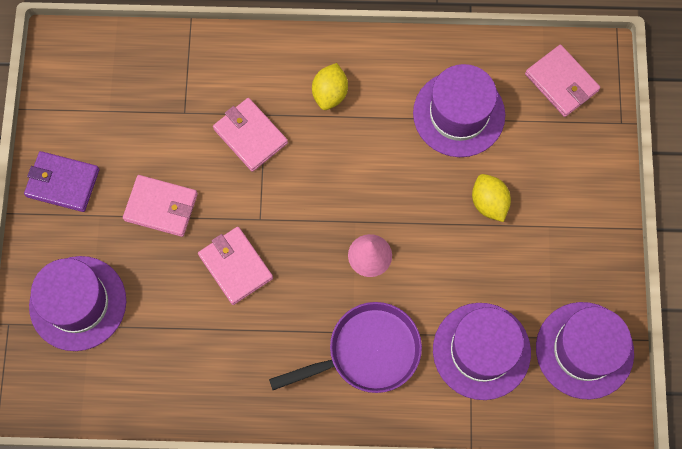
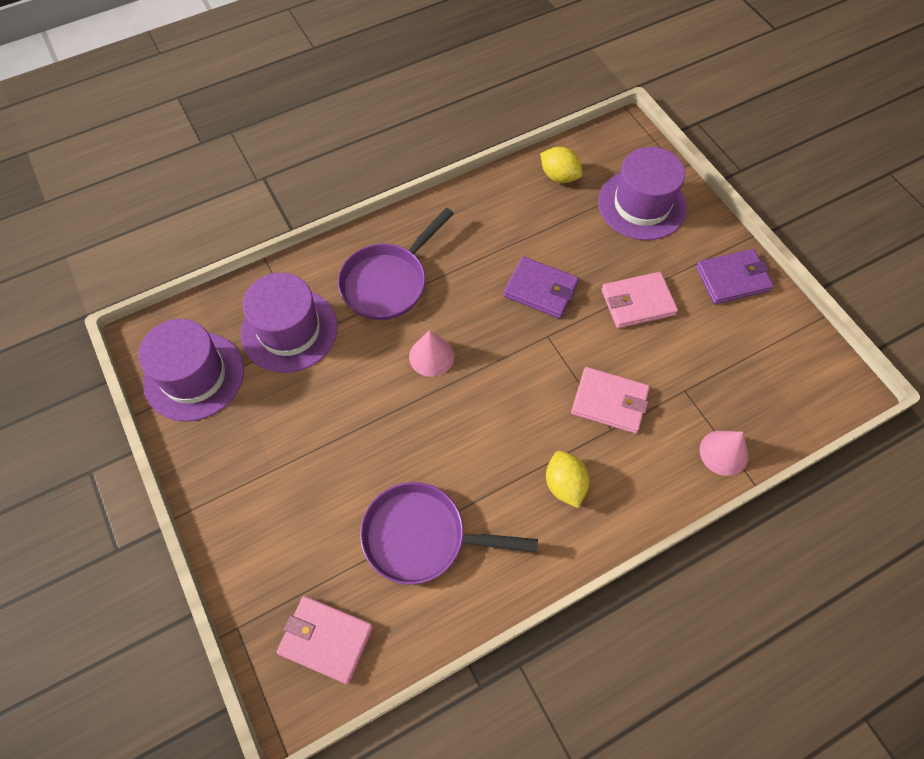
camera: 150 degrees right, 10 degrees down
pink wallet [198,227,273,305] -> purple wallet [503,256,579,319]
purple hat [413,64,505,157] -> purple pan [360,482,538,585]
yellow lemon [472,174,511,222] -> yellow lemon moved to [540,147,582,183]
none -> pink cone [700,431,748,476]

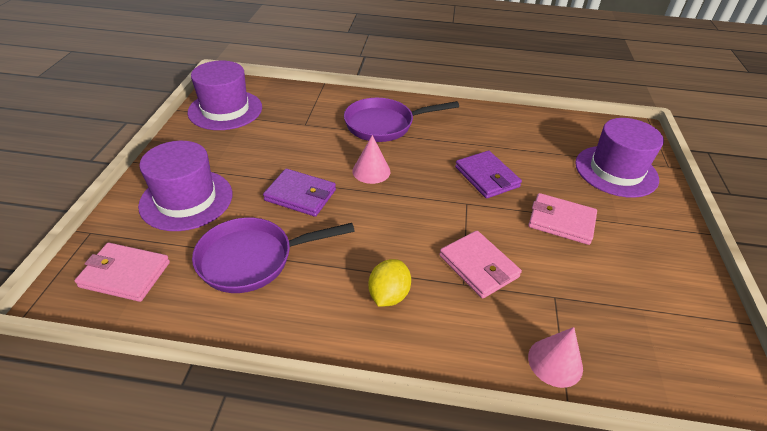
camera: 35 degrees right, 20 degrees down
purple hat [241,273,338,373] -> purple hat moved to [138,141,232,231]
pink wallet [277,596,373,684] -> pink wallet turned 45 degrees counterclockwise [74,243,170,302]
purple pan [360,482,538,585] -> purple pan turned 60 degrees counterclockwise [192,217,355,293]
yellow lemon [540,147,582,183] -> none
purple wallet [696,249,774,304] -> purple wallet moved to [263,169,336,217]

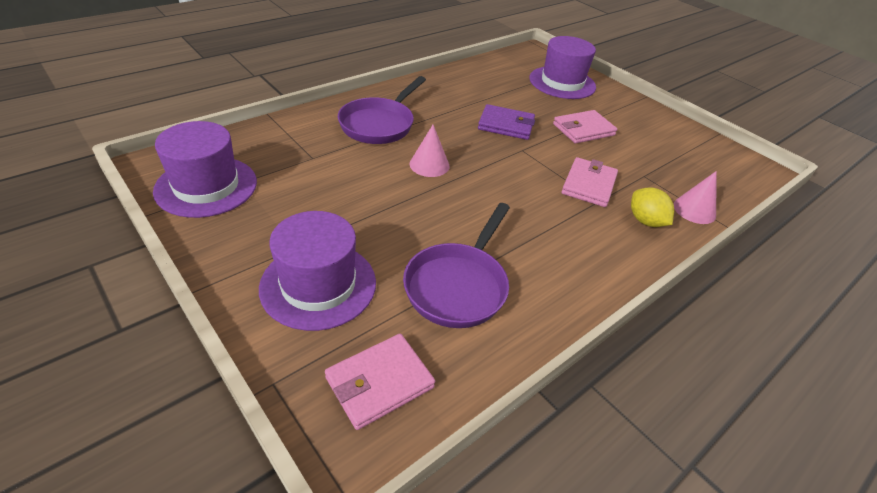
camera: 50 degrees left, 0 degrees up
purple wallet [263,169,336,217] -> none
yellow lemon [368,259,411,307] -> yellow lemon moved to [631,187,674,227]
pink wallet [439,231,522,299] -> pink wallet turned 75 degrees counterclockwise [562,157,618,207]

